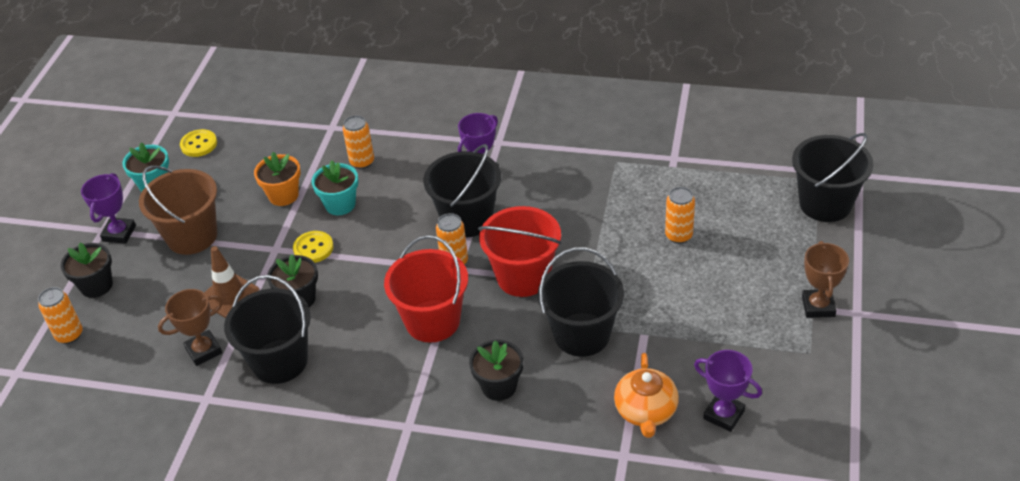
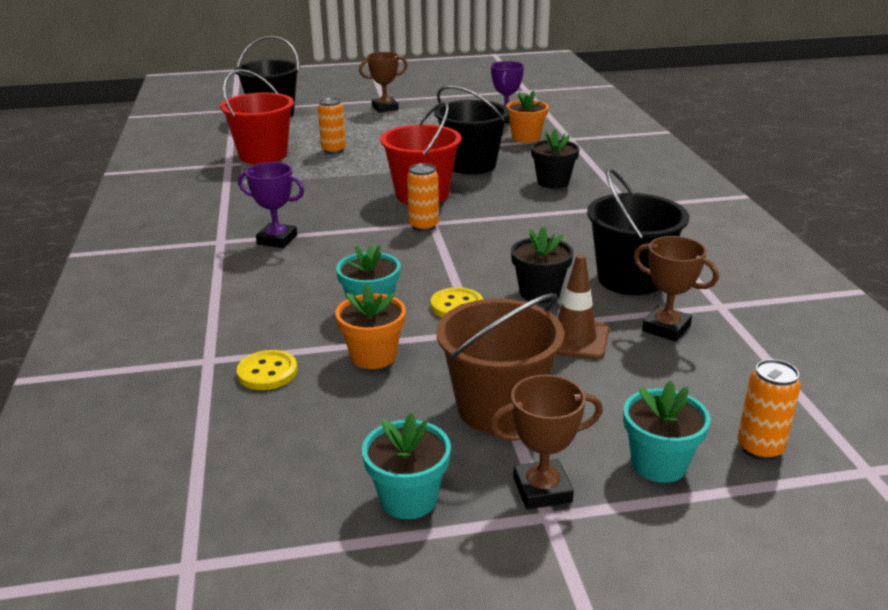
camera: 115 degrees left, 15 degrees down
black flower pot [61,242,113,298] -> turquoise flower pot [623,380,710,483]
purple trophy [81,173,136,244] -> brown trophy [490,375,603,510]
yellow button [180,129,217,157] -> yellow button moved to [237,350,297,390]
orange can [343,115,374,169] -> none
red bucket [384,235,468,343] -> red bucket moved to [220,69,294,164]
black bucket [423,144,501,238] -> none
orange teapot [614,353,679,438] -> orange flower pot [506,90,549,143]

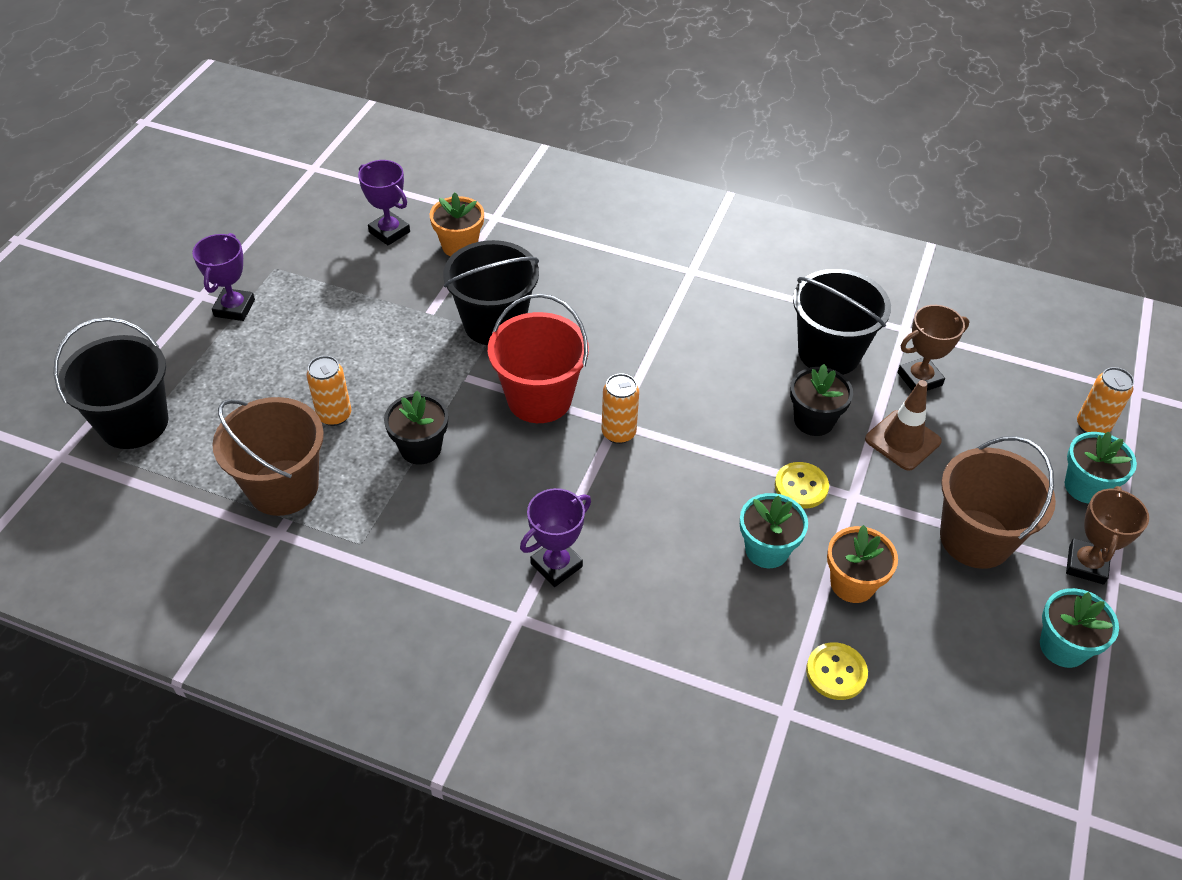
camera: 60 degrees left, 20 degrees up
red bucket [220,69,294,164] -> brown bucket [212,397,324,516]
brown trophy [359,52,408,113] -> purple trophy [192,233,255,321]
black flower pot [531,129,579,189] -> black flower pot moved to [384,391,448,465]

